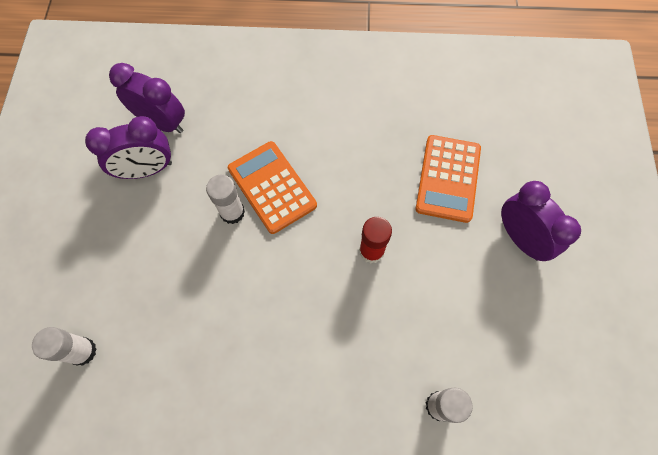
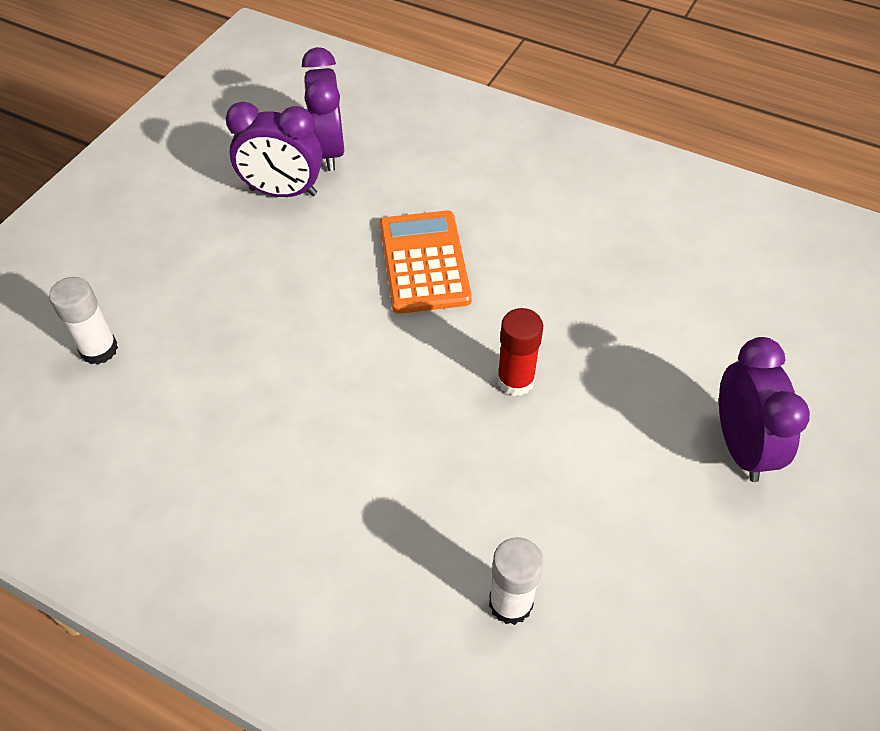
camera: 25 degrees right, 15 degrees down
purple clock [109,63,185,133] -> purple clock turned 150 degrees counterclockwise [302,47,344,171]
white glue stick [206,175,245,224] -> none
orange calculator [416,135,481,223] -> none

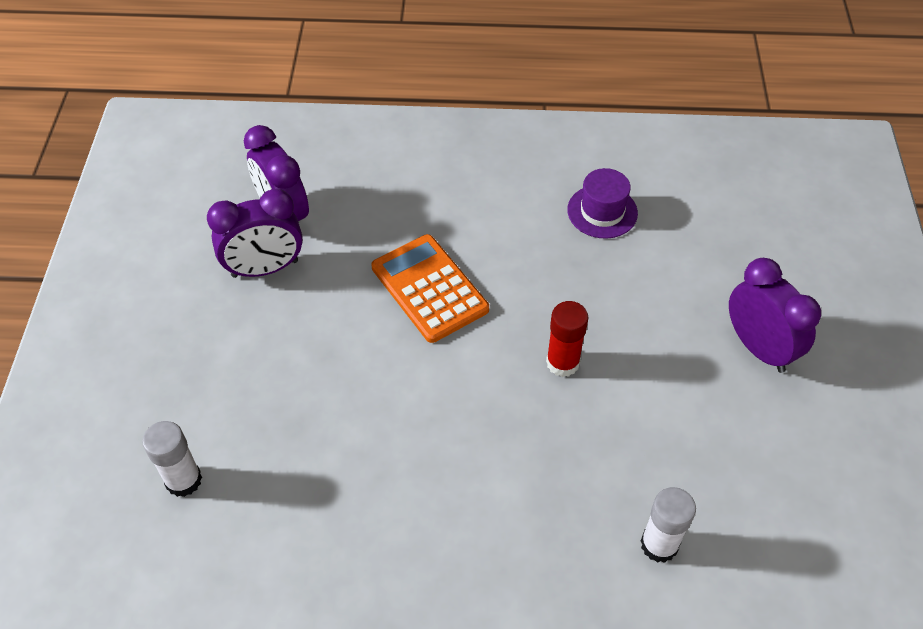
camera: 25 degrees left, 0 degrees up
none -> purple hat [567,168,638,239]

